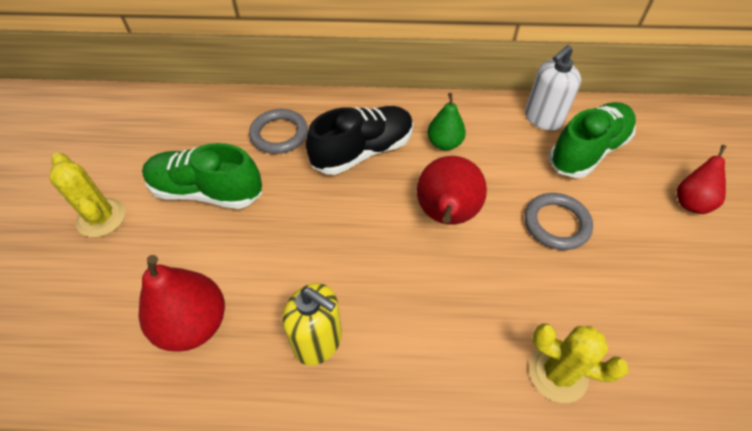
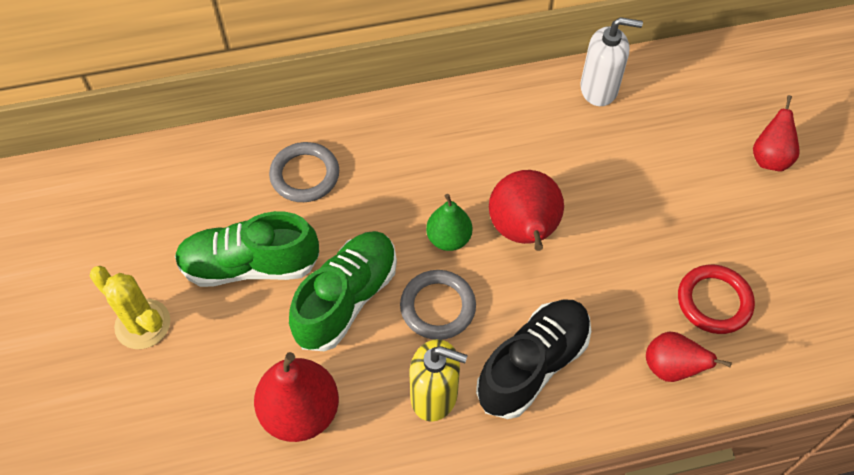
camera: 15 degrees left, 5 degrees up
black shoe [306,106,413,175] -> black shoe moved to [476,299,591,419]
green pear [427,93,466,150] -> green pear moved to [426,194,472,251]
white soap dispenser [525,45,581,130] -> white soap dispenser turned 120 degrees counterclockwise [580,17,643,106]
grey ring [525,193,593,250] -> grey ring moved to [400,270,476,340]
yellow cactus [529,324,629,403] -> red pear [646,331,732,382]
green shoe [549,102,636,178] -> green shoe moved to [289,231,397,351]
none -> red ring [678,264,755,334]

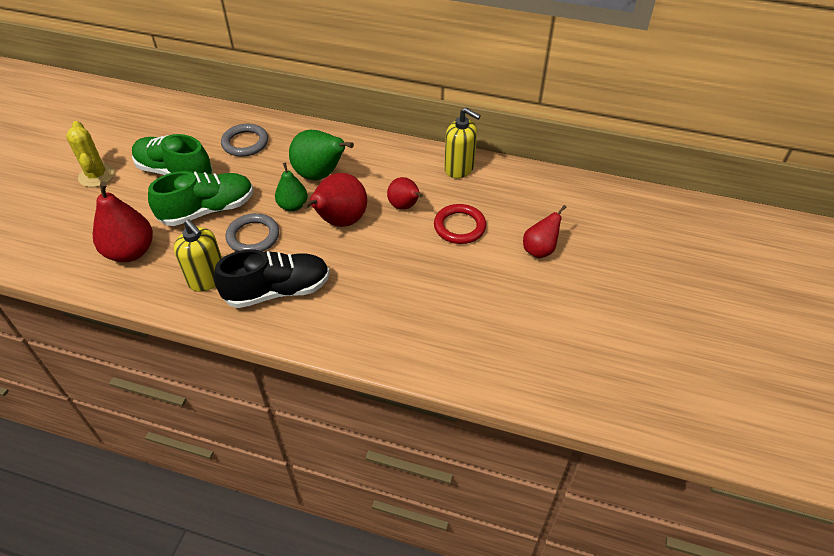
camera: 30 degrees right, 10 degrees down
white soap dispenser [580,17,643,106] -> yellow soap dispenser [444,108,481,178]
red pear [646,331,732,382] -> red pear moved to [387,177,423,210]
red ring [678,264,755,334] -> red ring moved to [434,204,486,244]
none -> green pear [289,130,354,180]

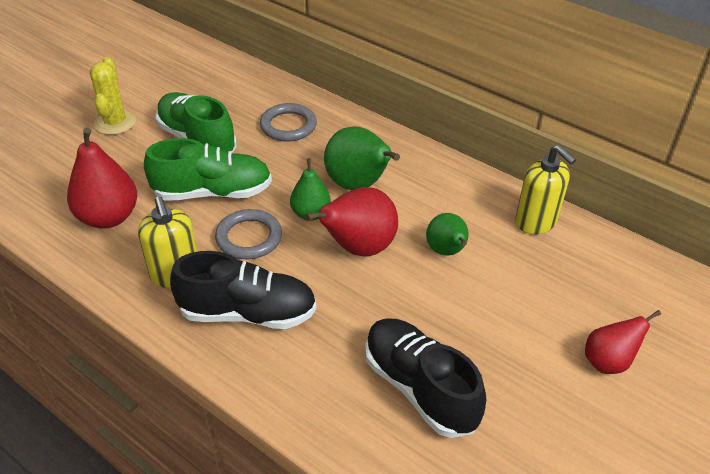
camera: 20 degrees right, 5 degrees down
red pear [387,177,423,210] -> green pear [426,213,469,256]
red ring [434,204,486,244] -> none
none -> black shoe [365,319,486,438]

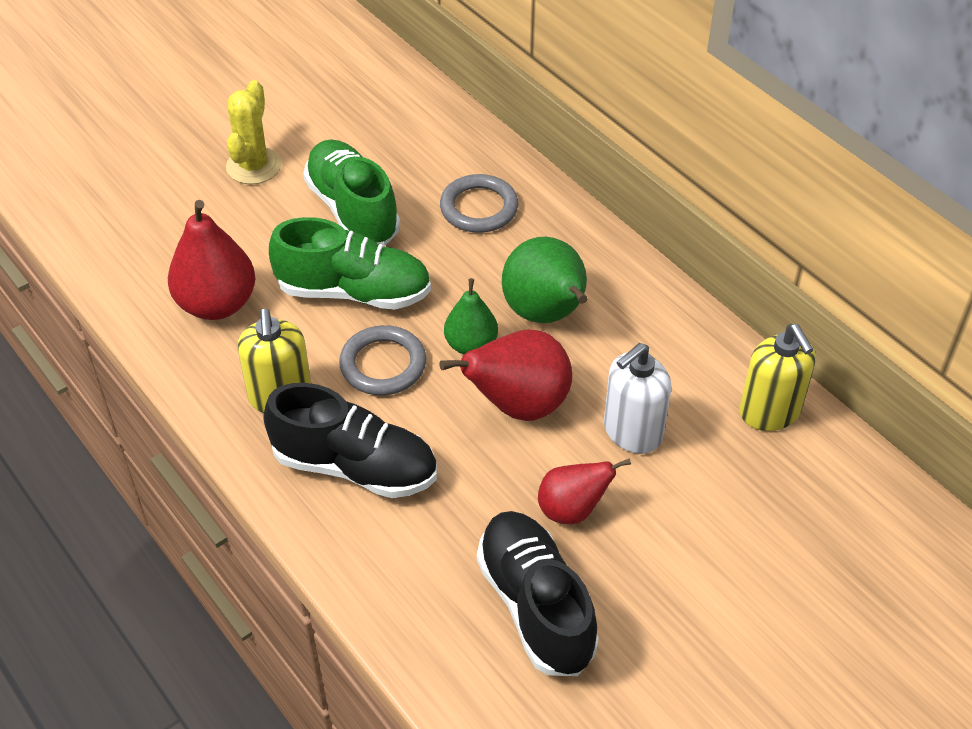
camera: 15 degrees right, 5 degrees up
green pear [426,213,469,256] -> white soap dispenser [604,343,671,454]
red pear [585,310,661,374] -> red pear moved to [538,458,631,524]

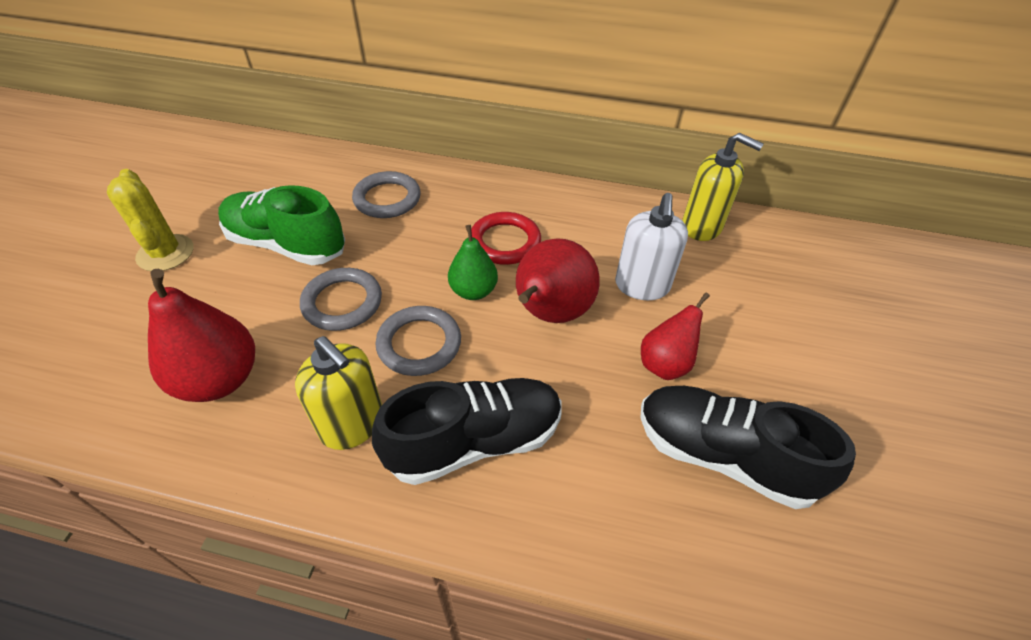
camera: 40 degrees left, 0 degrees up
green shoe [269,217,431,310] -> grey ring [300,268,382,331]
green pear [502,237,588,323] -> red ring [471,212,541,265]

